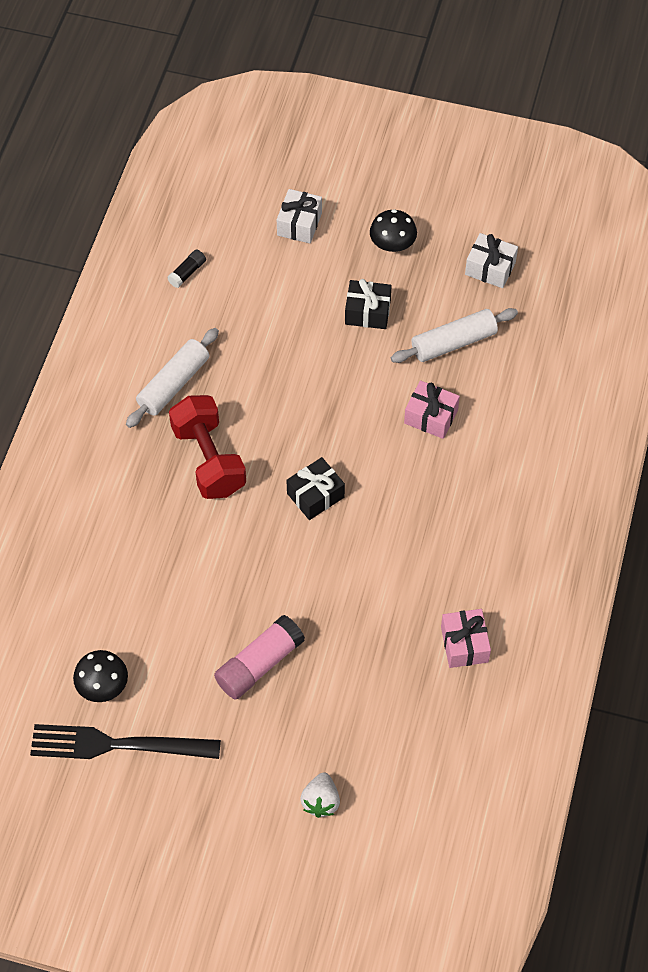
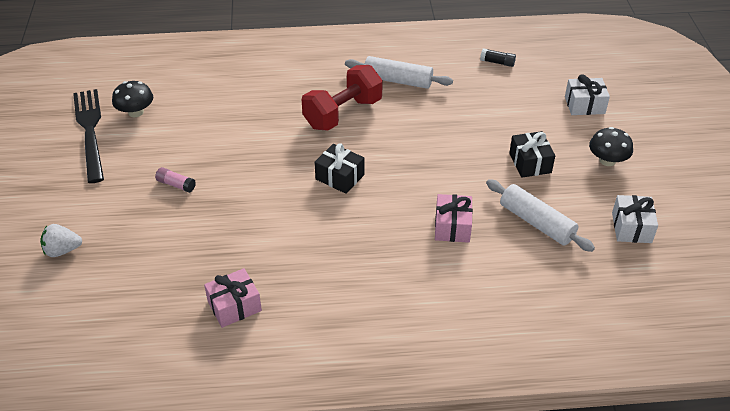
camera: 70 degrees right, 15 degrees down
pink glue stick [214,615,305,699] -> pink glue stick [155,167,196,193], size x0.51

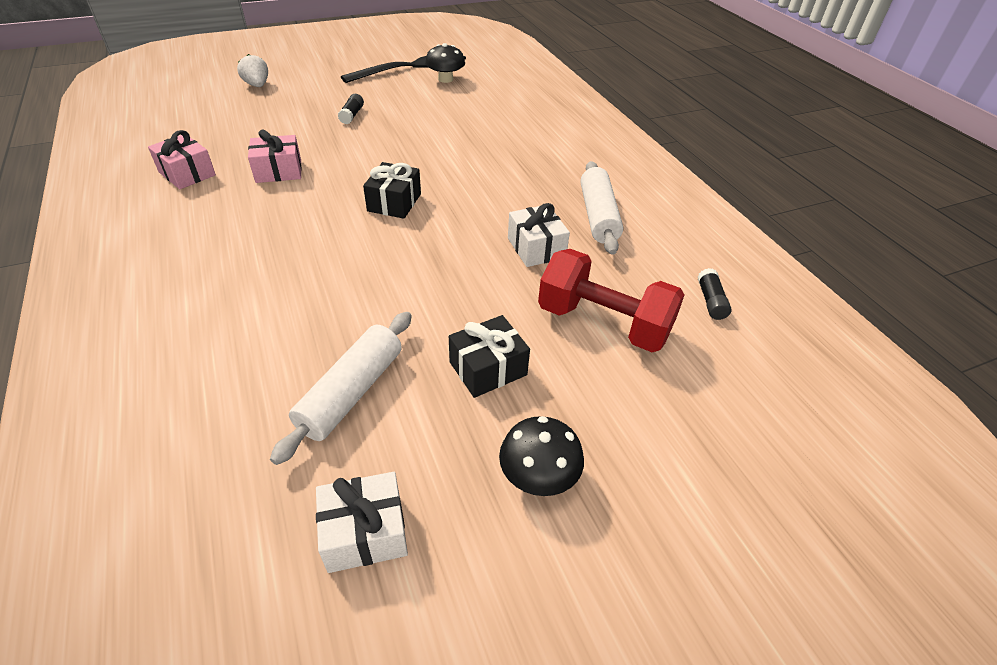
camera: 70 degrees right, 0 degrees up
pink glue stick [155,167,196,193] -> black glue stick [338,94,364,124]
red dumbbell [302,65,383,131] -> red dumbbell moved to [538,249,684,352]
pink gift [435,194,473,243] -> pink gift moved to [248,129,302,183]
white gift [565,74,610,115] -> white gift moved to [508,203,570,267]

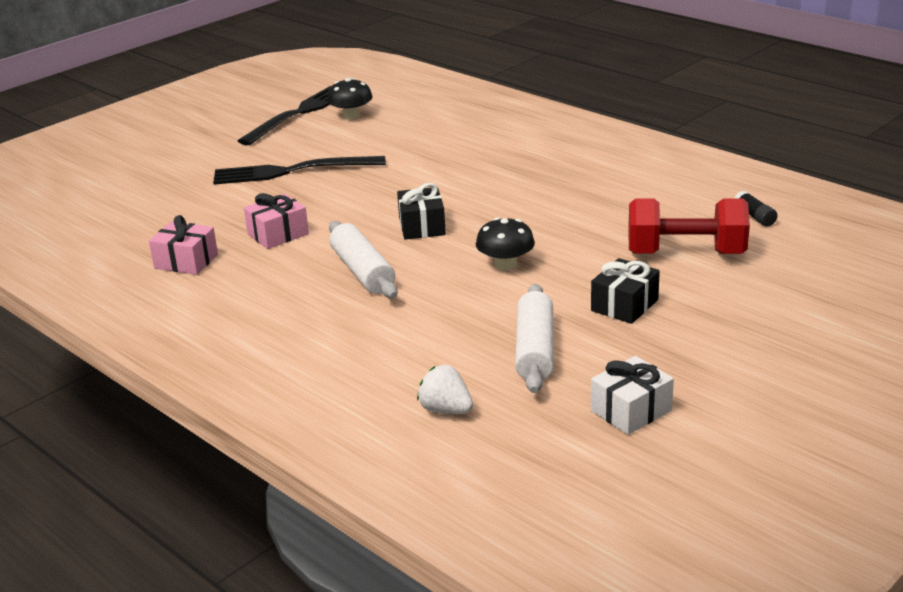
camera: 20 degrees left, 15 degrees down
white strawberry [237,54,268,87] -> white strawberry moved to [417,365,473,414]
black glue stick [338,94,364,124] -> black fork [213,156,386,185]
black mushroom [499,416,584,496] -> black mushroom moved to [476,218,535,270]
white gift [508,203,570,267] -> none
white rolling pin [580,161,624,255] -> white rolling pin moved to [329,221,398,298]

